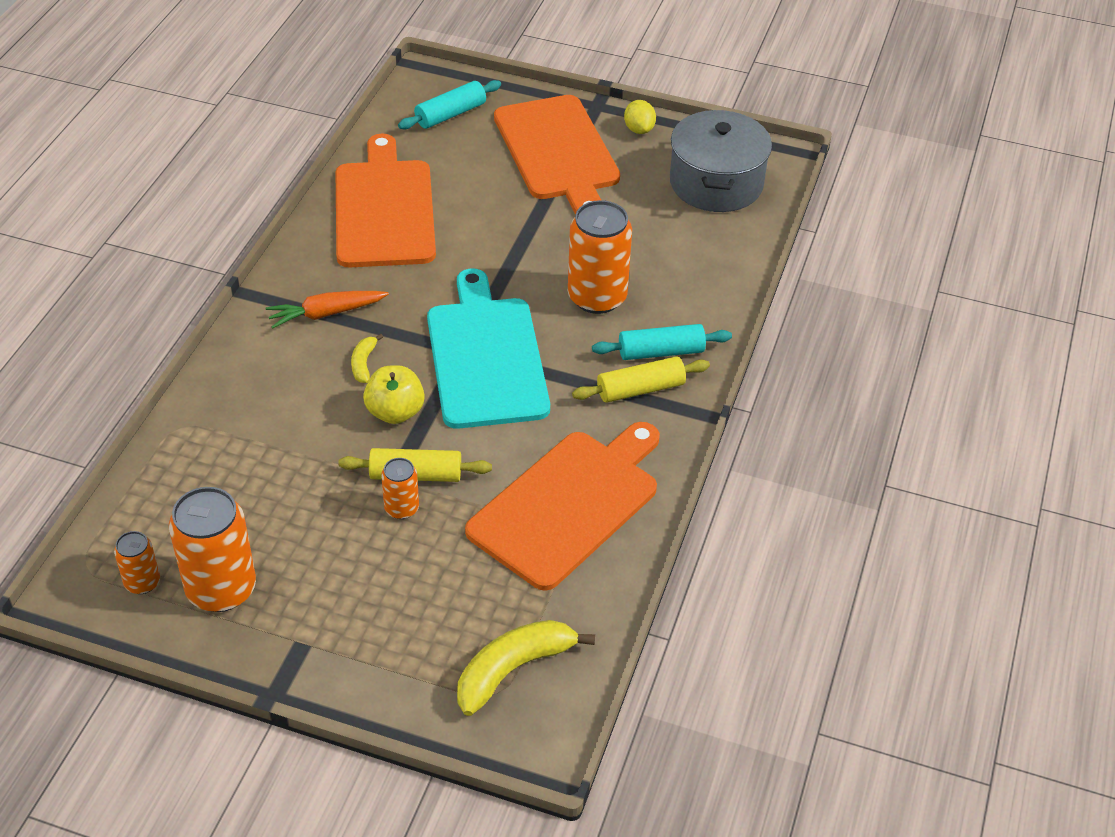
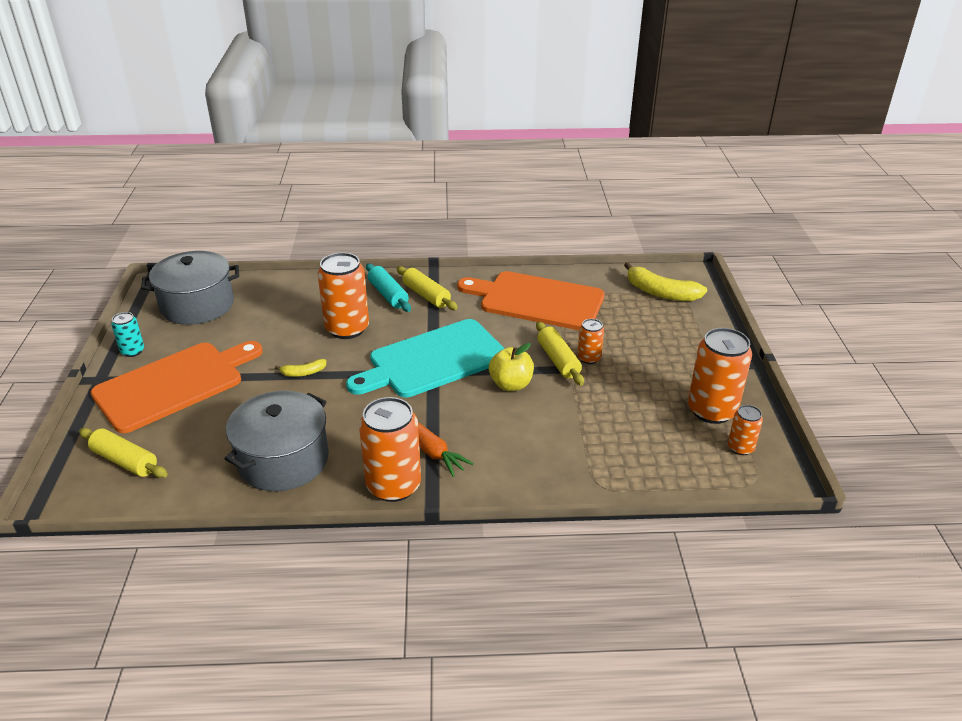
camera: 110 degrees left, 10 degrees down
orange cutting board [336,134,436,267] -> grey pot [224,391,329,491]
yellow banana [351,334,383,383] -> yellow banana moved to [275,359,326,377]
turquoise rolling pin [398,80,501,129] -> yellow rolling pin [79,428,168,478]
yellow lemon [624,100,656,134] -> turquoise can [111,312,144,357]
none -> orange can [359,397,421,502]

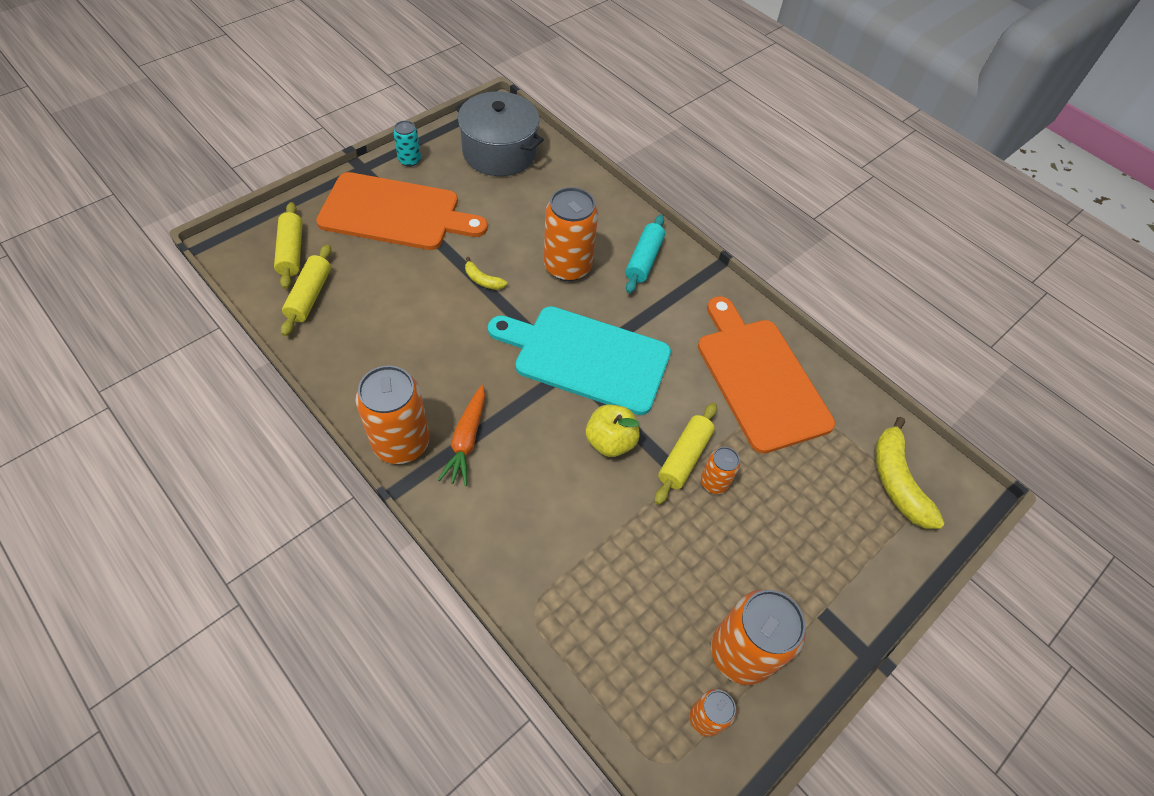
camera: 45 degrees right, 20 degrees up
grey pot [224,391,329,491] -> none
yellow rolling pin [397,266,458,310] -> yellow rolling pin moved to [281,244,331,336]

